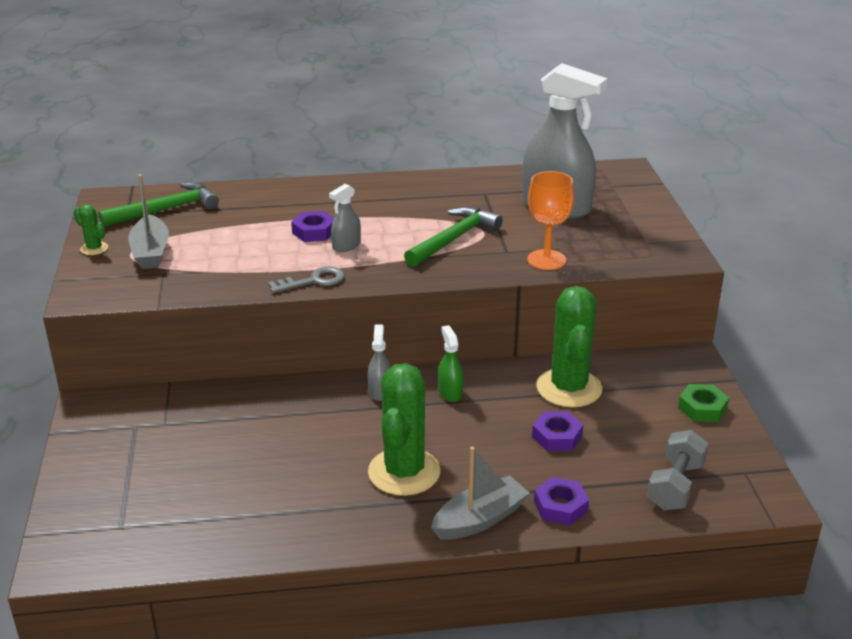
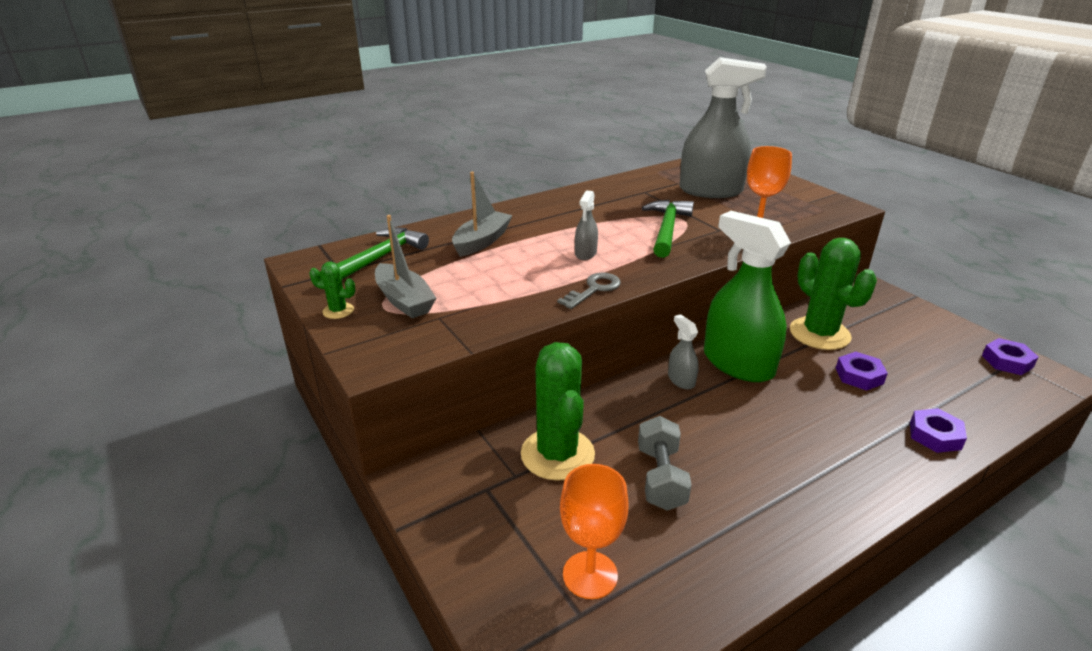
camera: 25 degrees left, 0 degrees up
purple nut [291,211,334,242] -> purple nut moved to [982,338,1039,375]
green cactus [368,363,441,496] -> green cactus moved to [521,342,595,481]
grey boat [431,446,530,540] -> grey boat moved to [452,172,513,257]
green spray bottle [438,325,464,402] -> green spray bottle [704,211,791,382], size x2.31
grey dumbbell [647,430,709,511] -> grey dumbbell moved to [638,416,692,511]
green nut [678,384,729,422] -> none
none -> orange goblet [560,464,629,599]

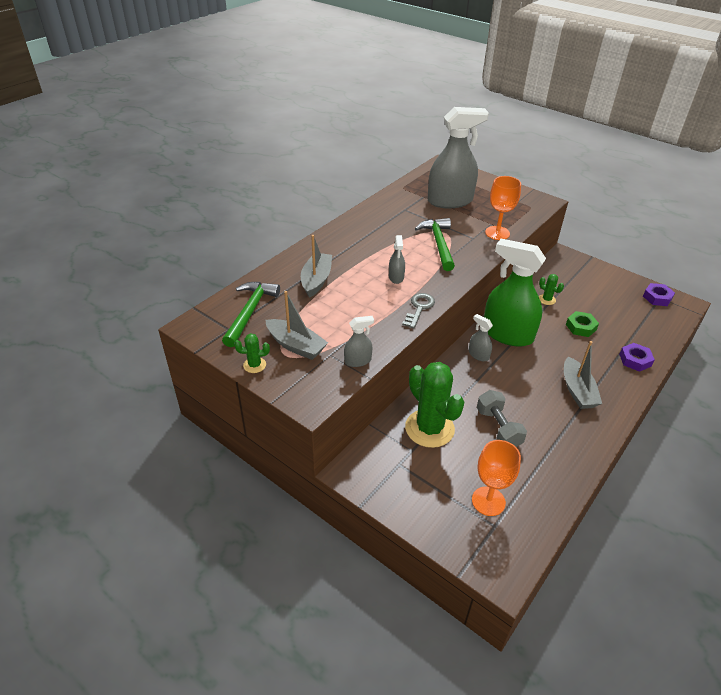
camera: 20 degrees left, 10 degrees up
green cactus [790,238,877,350] -> green cactus [539,274,564,305], size x0.44
purple nut [836,352,888,391] -> green nut [566,311,599,337]
none -> grey spray bottle [344,316,374,367]
none -> grey boat [564,341,602,409]

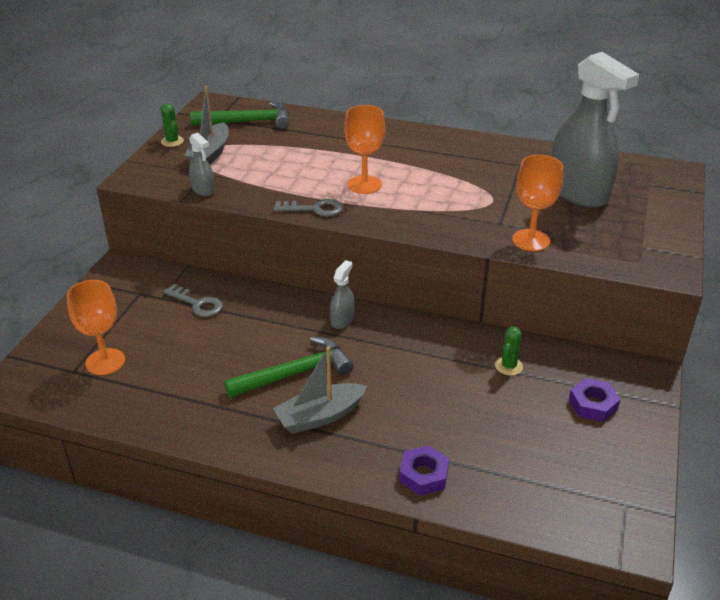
camera: 70 degrees right, 5 degrees down
grey boat [301,235,332,298] -> none
grey spray bottle [389,235,405,284] -> orange goblet [344,105,385,194]
green cactus [405,362,464,448] -> grey key [163,284,223,317]
green hammer [415,218,455,271] -> green hammer moved to [224,337,354,398]
grey dumbbell [477,390,527,447] -> none
green spray bottle [484,239,546,347] -> none
green nut [566,311,599,337] -> none
purple nut [643,283,675,306] -> purple nut moved to [569,378,620,422]

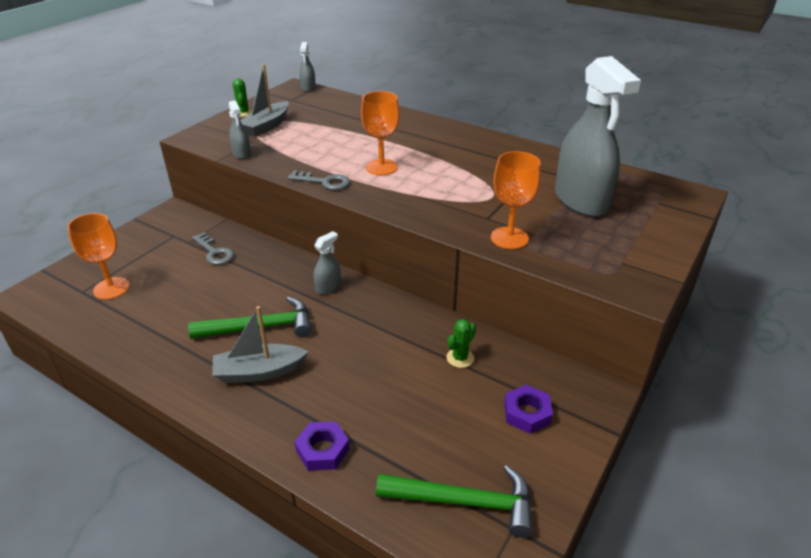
camera: 15 degrees right, 0 degrees up
green hammer [190,102,290,129] -> green hammer moved to [376,465,533,538]
none -> grey spray bottle [299,42,316,92]

